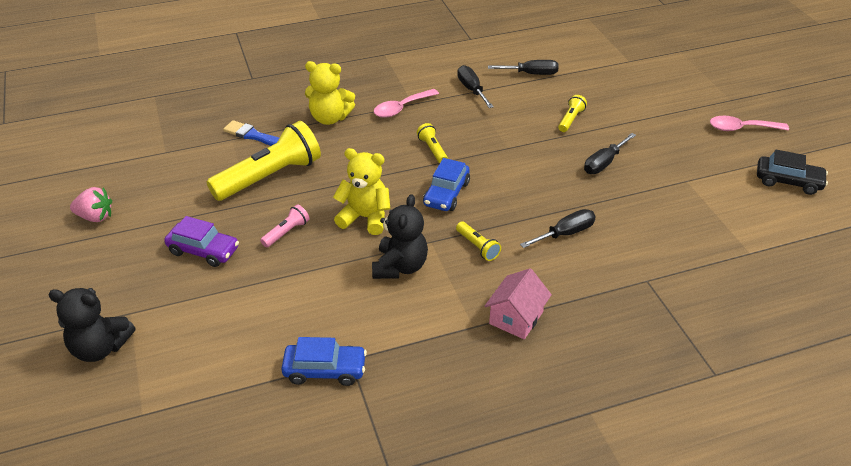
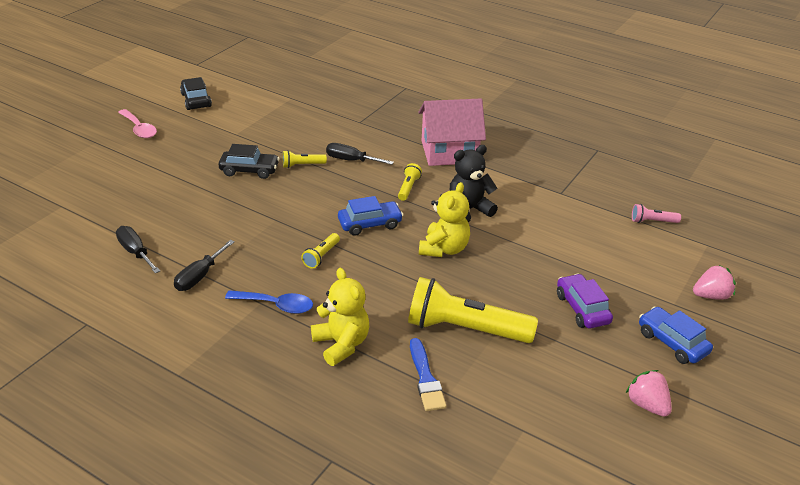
camera: 130 degrees left, 5 degrees down
black teddy bear [48,288,135,362] -> pink strawberry [693,265,736,300]
pink flashlight [260,204,309,247] -> pink flashlight moved to [632,204,681,223]
blue car [281,337,367,386] -> blue car moved to [639,306,713,364]
yellow teddy bear [333,148,390,235] -> yellow teddy bear turned 135 degrees counterclockwise [419,182,470,257]
pink spoon [374,89,439,118] -> blue spoon [225,290,313,314]
pink house [485,268,552,339] -> pink house [419,98,486,166], size x1.64
yellow flashlight [558,95,587,132] -> yellow flashlight moved to [283,150,327,168]
black screwdriver [584,133,636,174] -> black car [219,144,280,179]

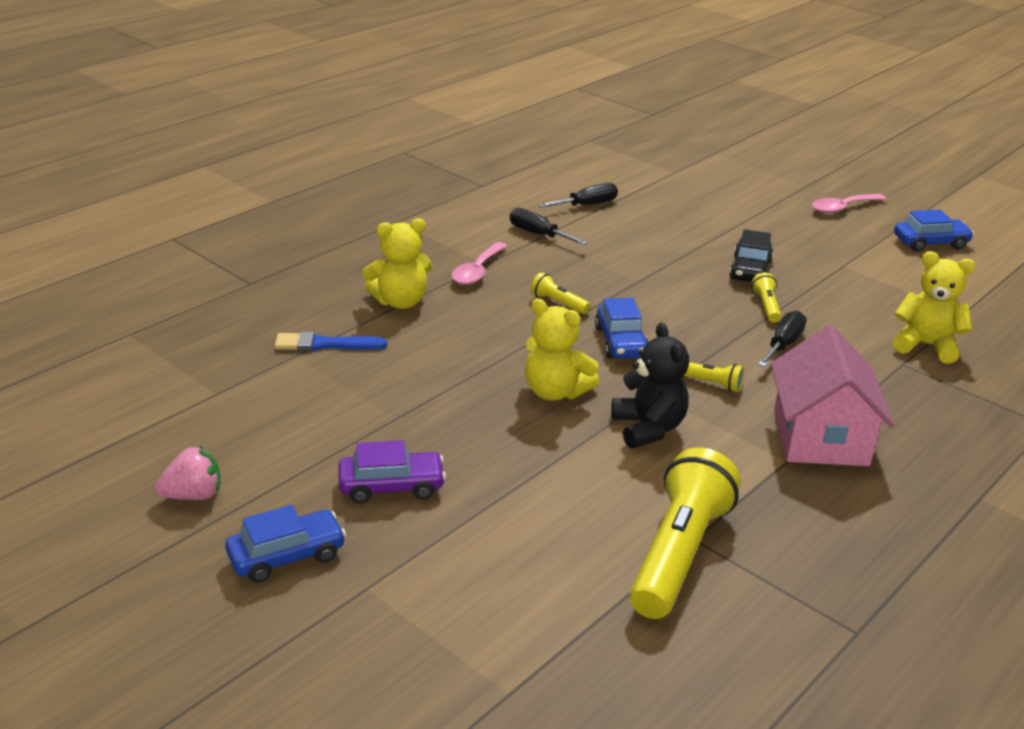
camera: 100 degrees right, 5 degrees down
black car [180,77,212,110] -> blue car [894,210,974,252]
blue spoon [225,290,313,314] -> pink spoon [451,242,507,285]
yellow flashlight [408,277,538,343] -> yellow flashlight moved to [629,447,741,619]
pink flashlight [632,204,681,223] -> none
pink strawberry [693,265,736,300] -> none
none -> yellow teddy bear [893,251,975,364]

